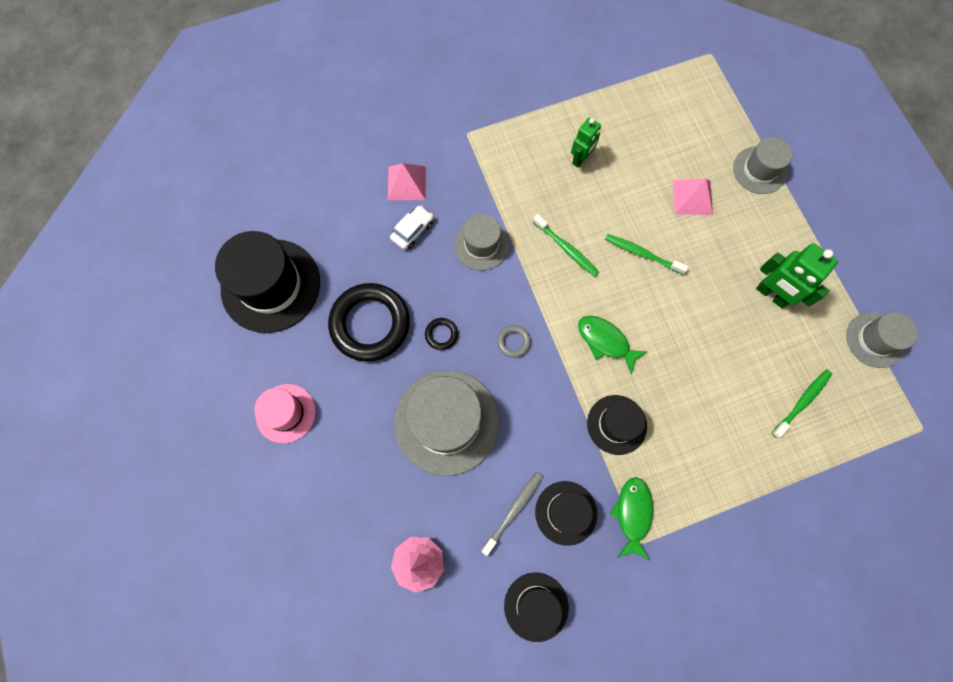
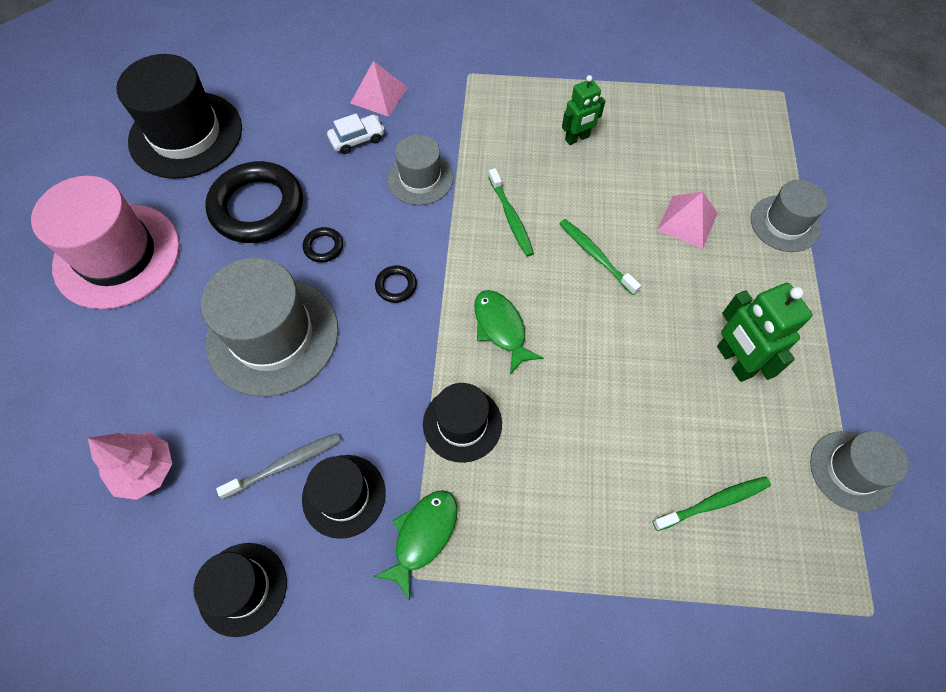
camera: 25 degrees right, 10 degrees down
pink hat [254,384,316,443] -> pink hat [31,176,180,309], size x1.76
grey ring [497,325,531,358] -> black ring [375,265,417,303]

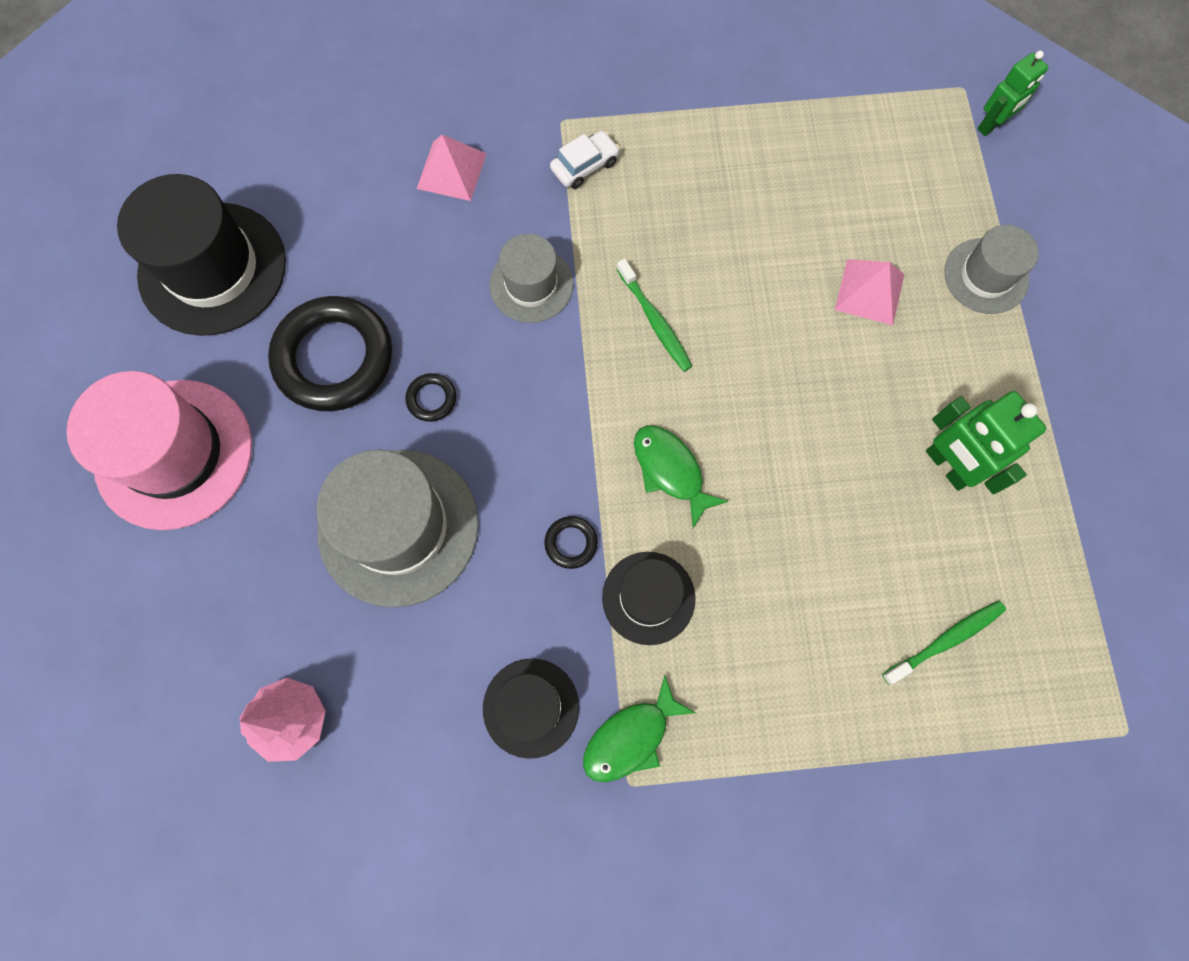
camera: 10 degrees left, 10 degrees up
black hat [193,543,287,637] -> none
grey toothbrush [216,433,341,499] -> none
white car [327,113,384,154] -> white car moved to [550,131,620,189]
green fish [373,490,457,600] -> green fish turned 150 degrees counterclockwise [583,675,696,782]
black ring [375,265,417,303] -> black ring moved to [544,516,598,569]
green toothbrush [559,219,641,295] -> none
green robot [562,75,605,145] -> green robot moved to [977,51,1049,136]
grey hat [810,431,909,512] -> none

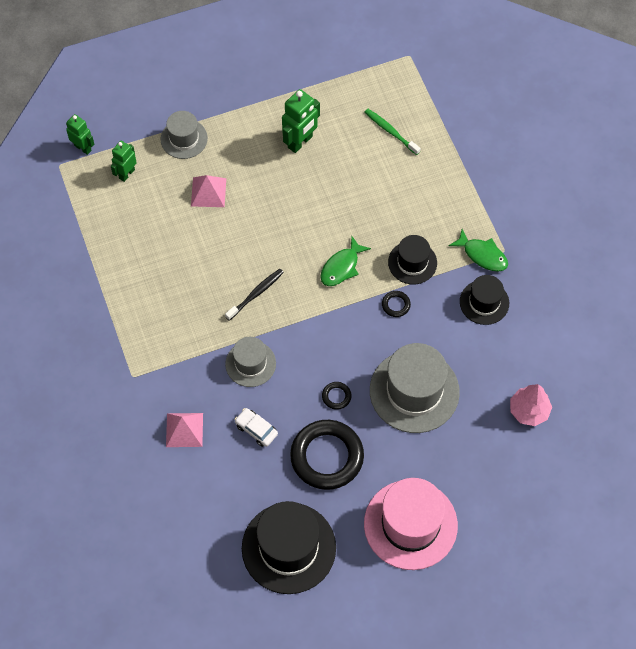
camera: 105 degrees left, 10 degrees down
white car [550,131,620,189] -> white car moved to [235,408,278,447]
green toothbrush [616,259,692,372] -> black toothbrush [225,269,284,321]
none -> green robot [111,141,137,182]

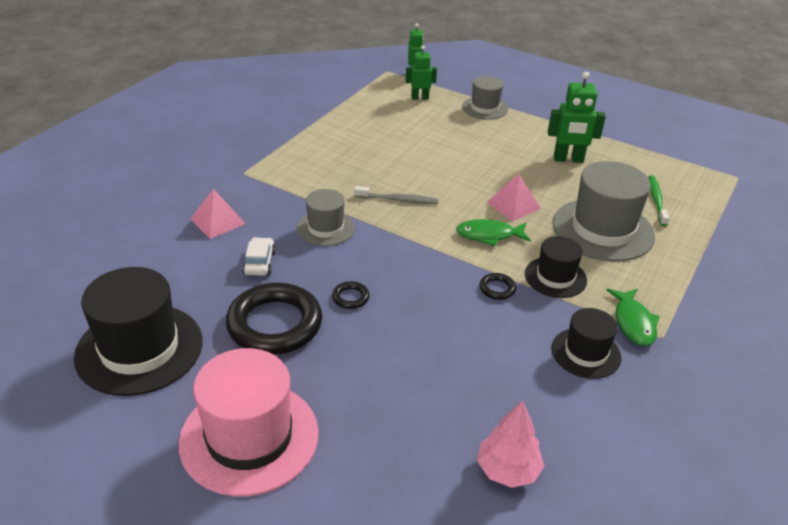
camera: 50 degrees right, 25 degrees down
pink pyramid [191,175,226,207] -> pink pyramid moved to [486,174,541,221]
black toothbrush [225,269,284,321] -> grey toothbrush [354,186,439,204]
grey hat [370,343,460,433] -> grey hat moved to [553,161,655,261]

